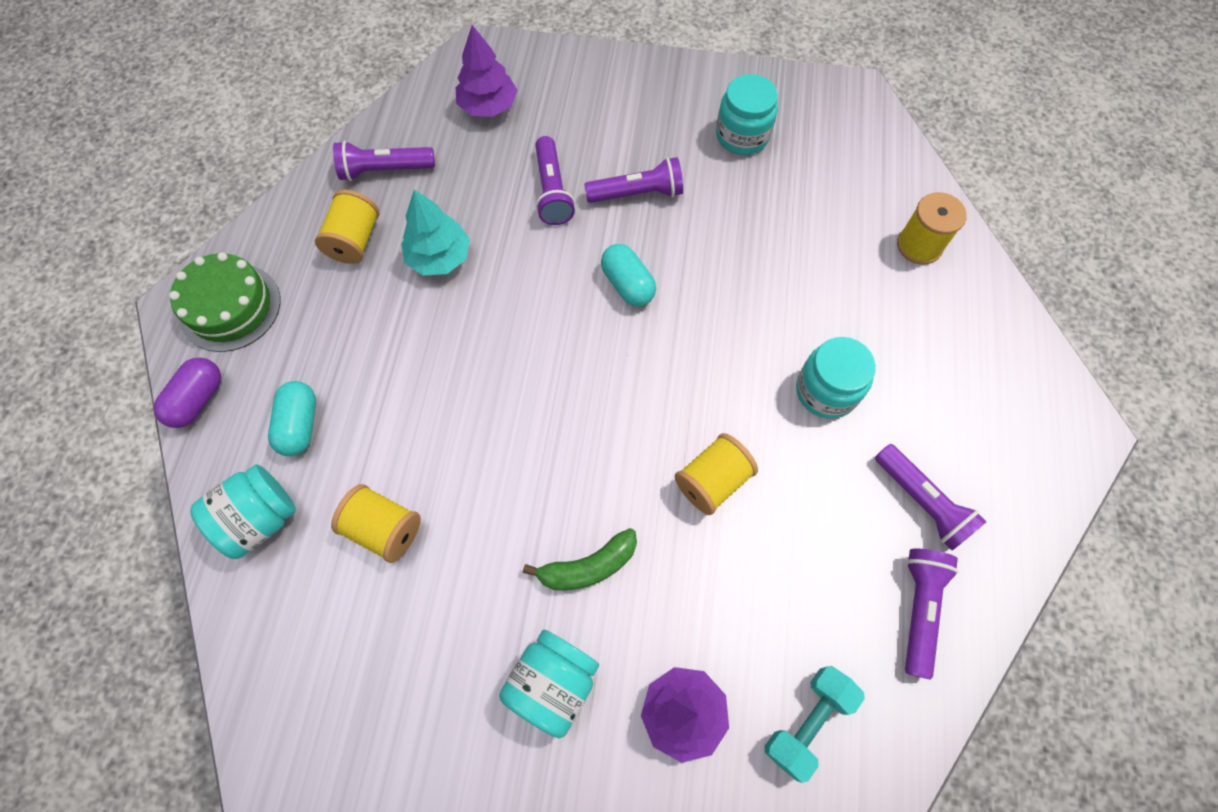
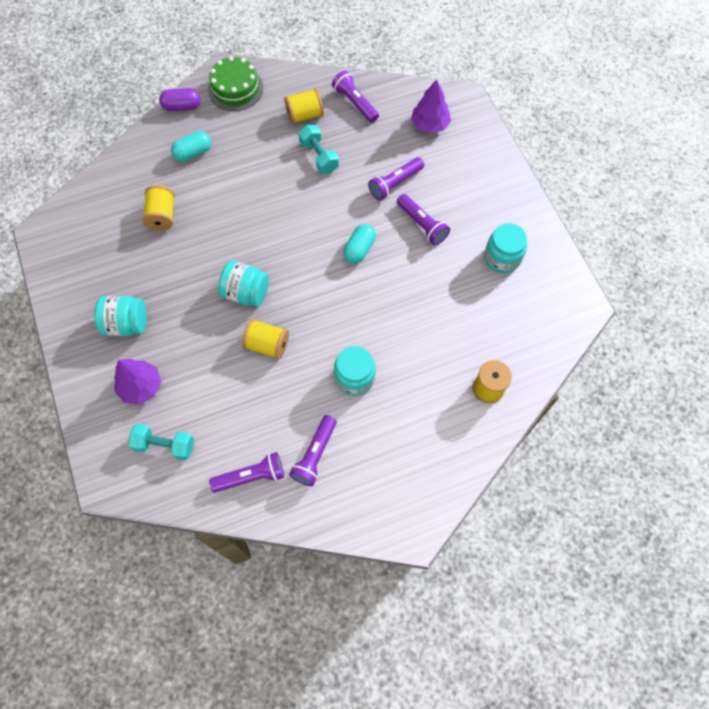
camera: 60 degrees right, 0 degrees up
turquoise jar [190,464,296,559] -> turquoise jar moved to [218,261,269,306]
turquoise tree [401,190,470,276] -> turquoise dumbbell [298,125,339,174]
green banana [523,528,637,590] -> none

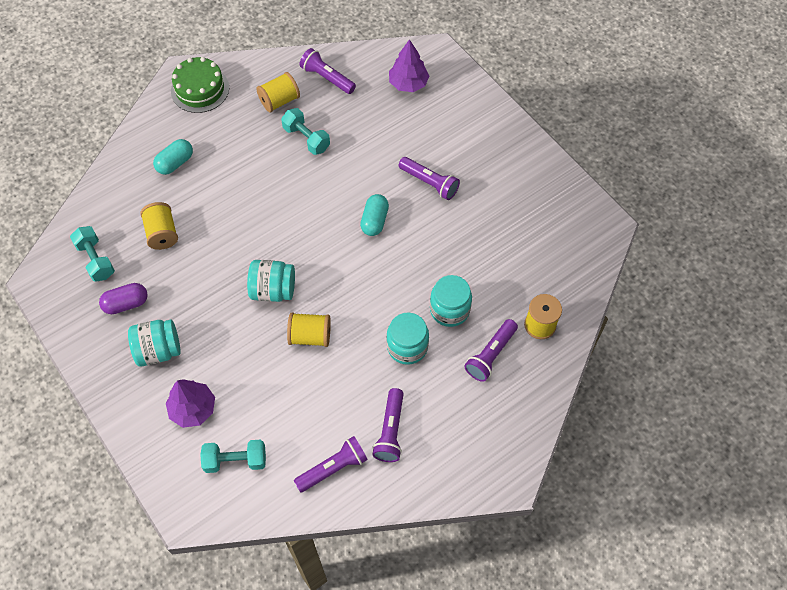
camera: 15 degrees left, 5 degrees down
purple capsule [159,88,200,111] -> purple capsule moved to [99,283,148,314]
purple flashlight [368,157,424,201] -> purple flashlight moved to [464,319,518,382]
turquoise jar [484,223,527,273] -> turquoise jar moved to [430,275,472,327]
none -> turquoise dumbbell [70,226,115,282]

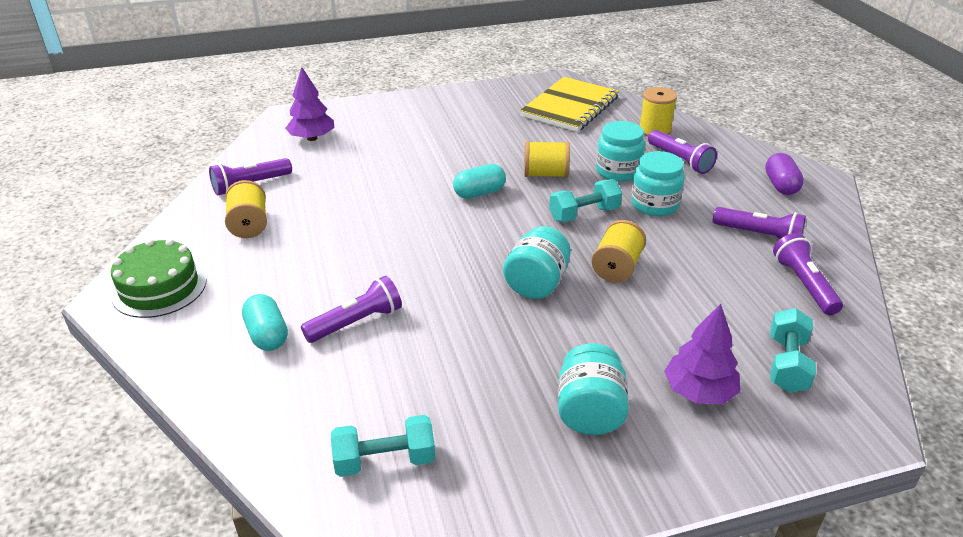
camera: 70 degrees left, 25 degrees down
purple capsule [99,283,148,314] -> purple capsule moved to [765,153,804,195]
yellow spool [140,202,178,250] -> yellow spool moved to [524,141,570,178]
turquoise dumbbell [281,108,330,155] -> turquoise dumbbell moved to [549,179,622,222]
turquoise capsule [360,194,389,236] -> turquoise capsule turned 60 degrees counterclockwise [453,164,506,199]
purple flashlight [399,157,460,200] -> purple flashlight moved to [301,276,402,343]
none -> yellow notebook [520,77,619,132]

